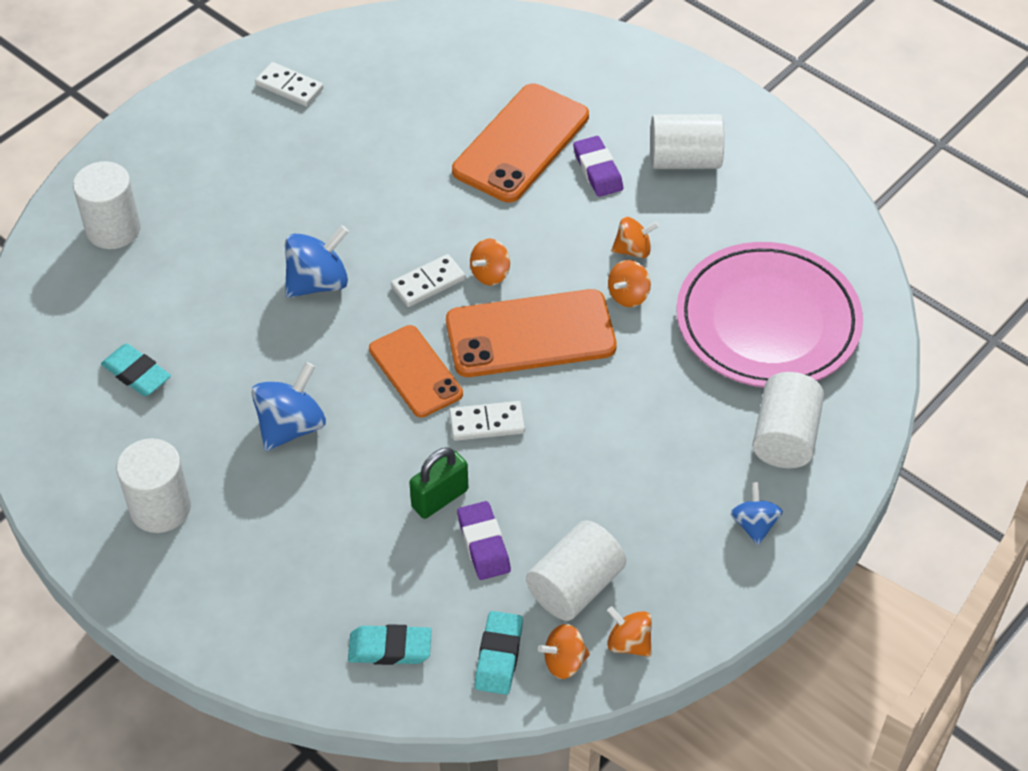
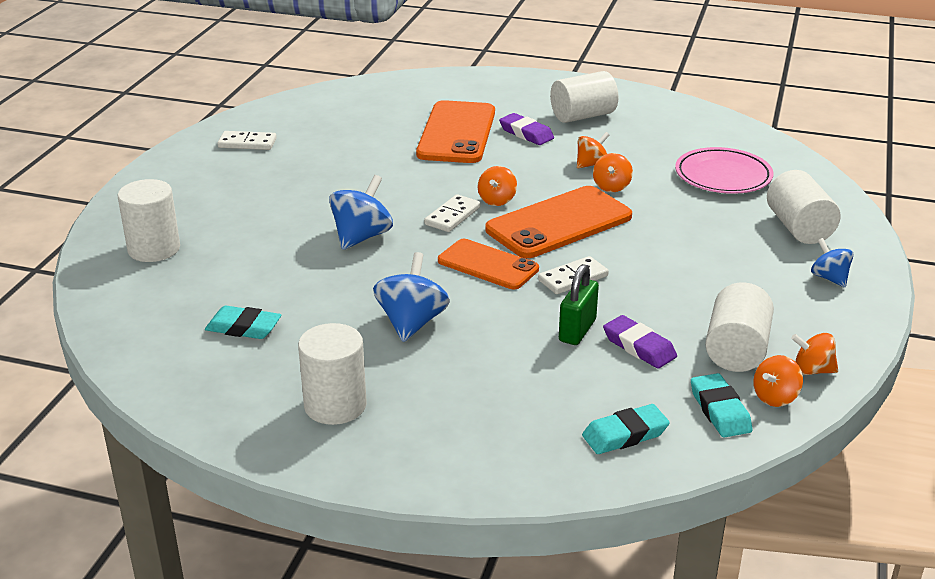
camera: 25 degrees left, 20 degrees down
pink plate [676,242,863,387] -> pink plate [675,147,773,194], size x0.64

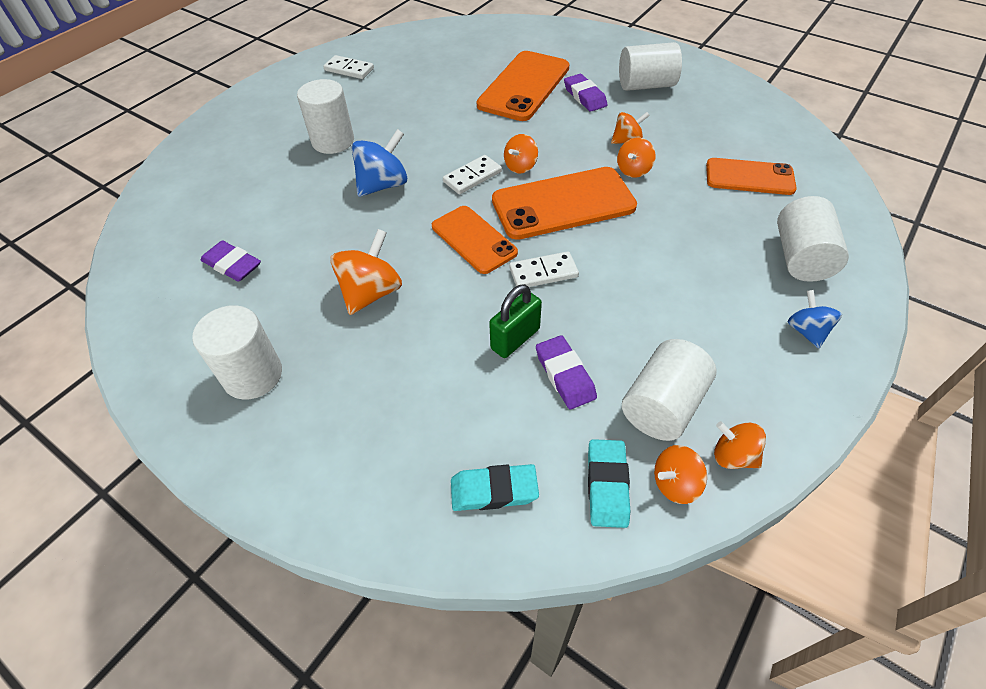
camera: 20 degrees right, 20 degrees up
white cylinder [118,179,180,262] -> white cylinder moved to [297,79,354,154]
turquoise eraser [205,306,281,339] -> purple eraser [201,240,261,282]
blue spinning top [373,252,450,342] -> orange spinning top [330,229,402,315]
pink plate [675,147,773,194] -> orange phone [706,158,797,195]

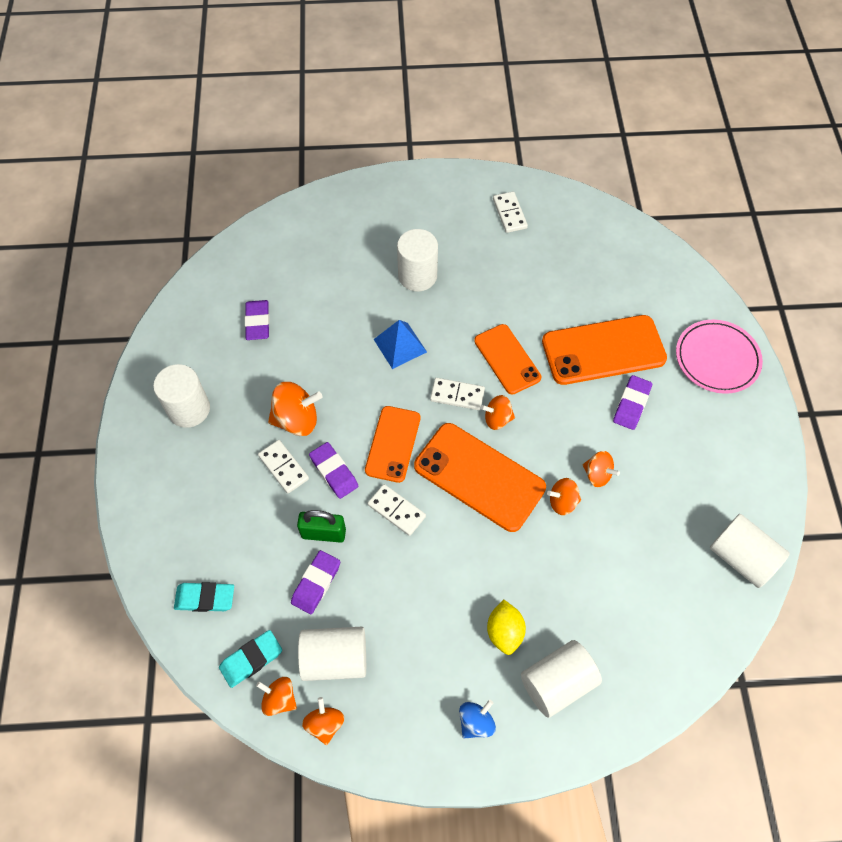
camera: 50 degrees right, 10 degrees up
blue spinning top [351,129,407,197] -> blue pyramid [374,320,427,369]
turquoise eraser [451,464,539,511] -> turquoise eraser turned 45 degrees counterclockwise [174,582,234,612]
white cylinder [619,42,682,91] -> white cylinder moved to [710,514,790,588]
orange phone [706,158,797,195] -> orange phone moved to [474,324,541,395]
none -> white domino [258,440,309,494]
none -> purple eraser [309,442,358,499]
none -> yellow lemon [487,600,526,655]
none -> pink plate [676,320,763,394]

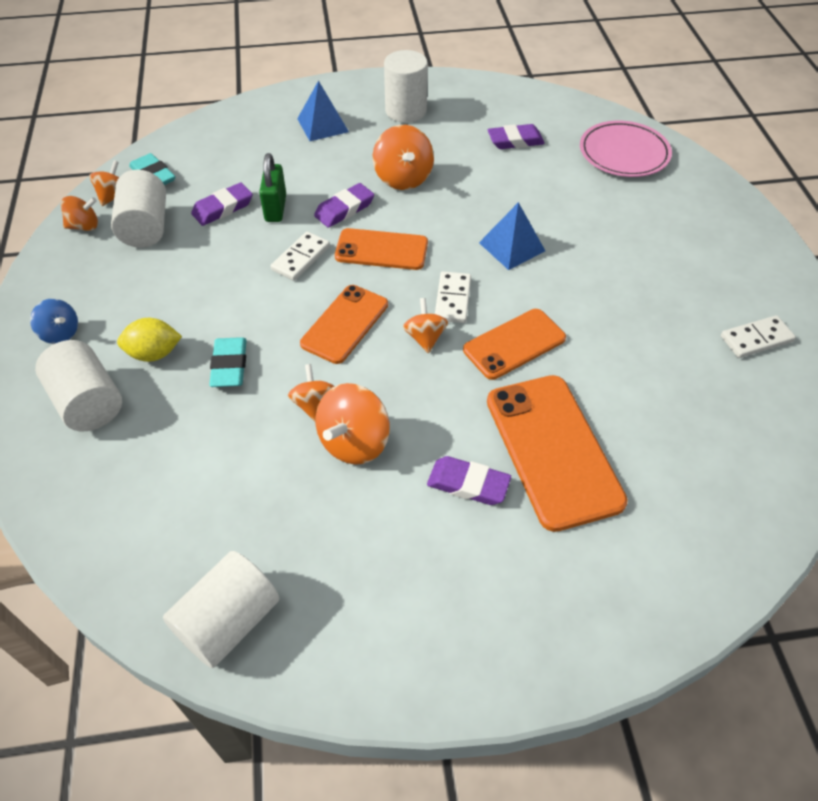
camera: 85 degrees right, 10 degrees down
turquoise eraser [174,582,234,612] -> turquoise eraser moved to [209,337,247,387]
white domino [258,440,309,494] -> none
purple eraser [291,550,340,614] -> purple eraser turned 60 degrees counterclockwise [191,182,253,226]
white cylinder [397,229,438,291] -> none
orange phone [414,423,546,532] -> orange phone [300,285,388,364], size x0.64
orange spinning top [582,451,620,487] -> orange spinning top [316,383,390,465], size x1.62
pink plate [676,320,763,394] -> pink plate moved to [580,121,672,177]
none -> blue pyramid [297,80,349,141]

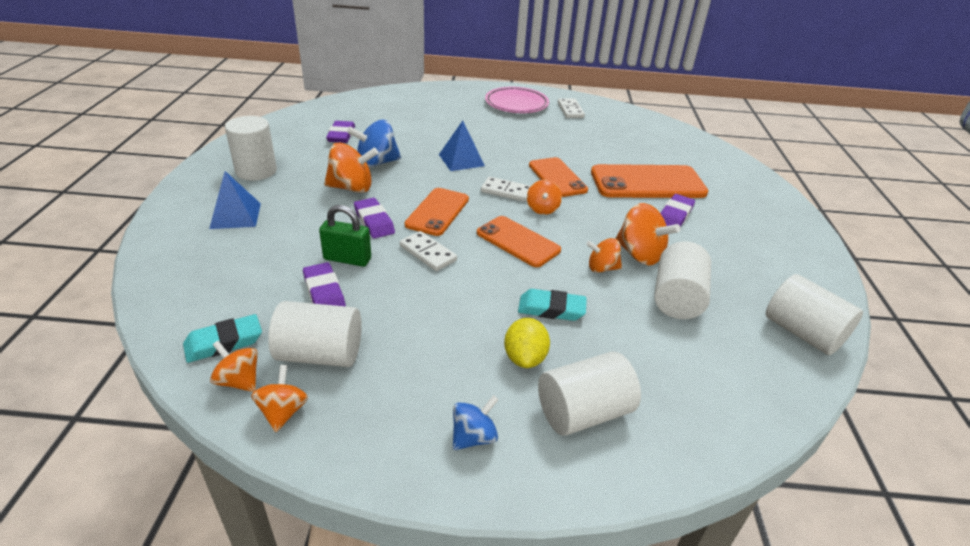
camera: 80 degrees left, 15 degrees down
orange spinning top [403,298,448,353] -> orange spinning top turned 90 degrees counterclockwise [527,180,562,215]
pink plate [580,121,672,177] -> pink plate moved to [485,87,549,113]
none -> blue spinning top [347,120,401,168]
none -> white cylinder [654,242,711,319]

